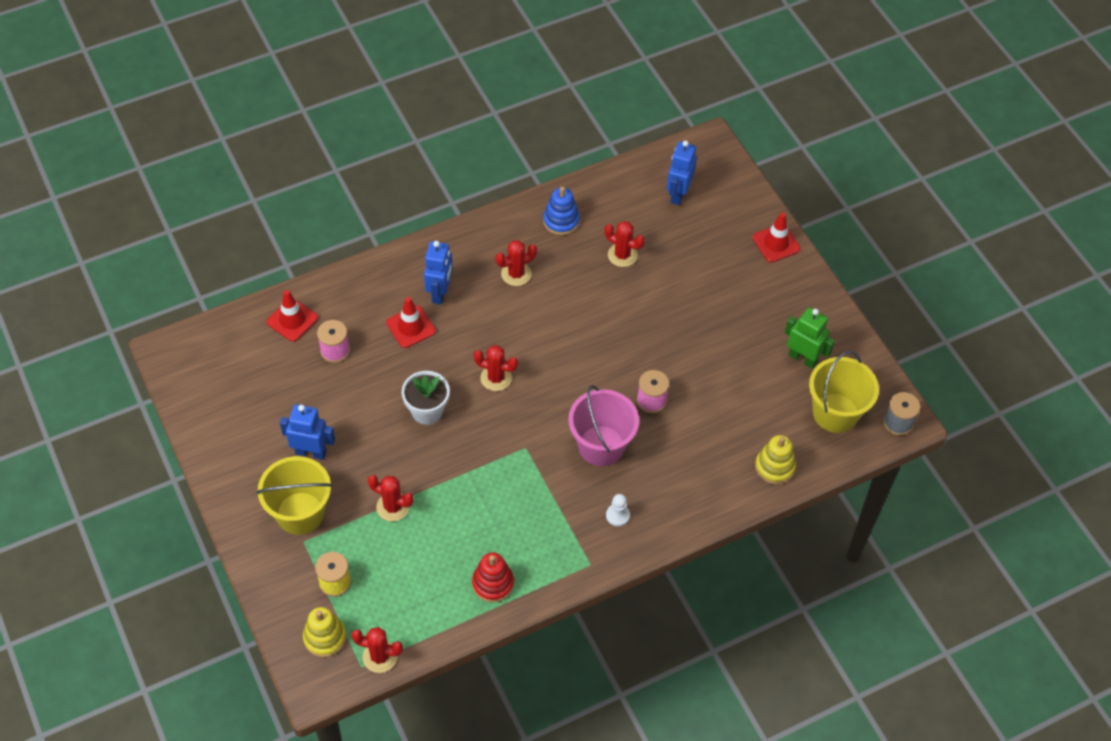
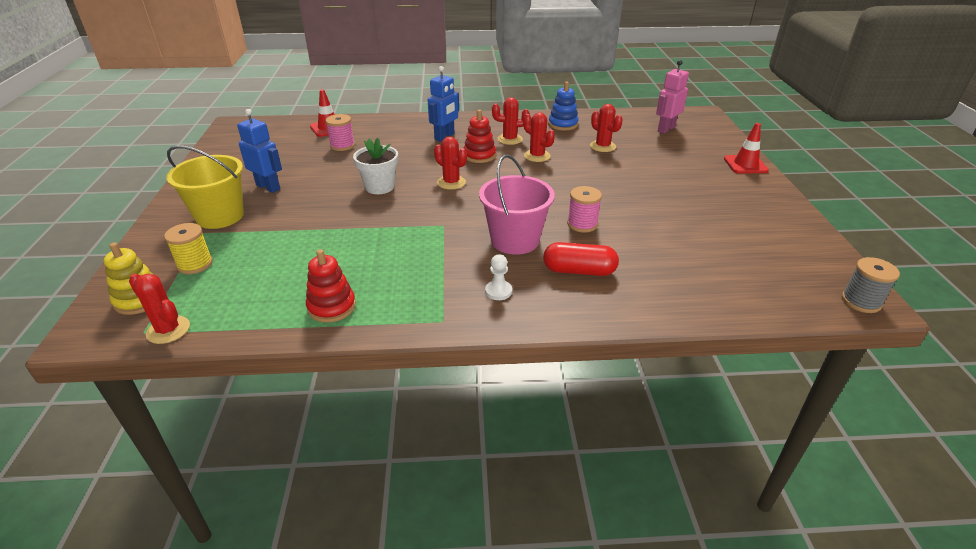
camera: 25 degrees right, 20 degrees down
red cactus [368,475,414,521] -> red cactus moved to [523,112,555,162]
red traffic cone [386,297,436,348] -> none
blue robot [667,140,697,205] -> pink robot [656,60,689,134]
yellow stacking toy [755,435,796,484] -> none
green robot [785,308,835,369] -> none
yellow bucket [809,351,879,433] -> none
none -> red stacking toy [463,110,496,163]
none -> red capsule [543,242,619,276]

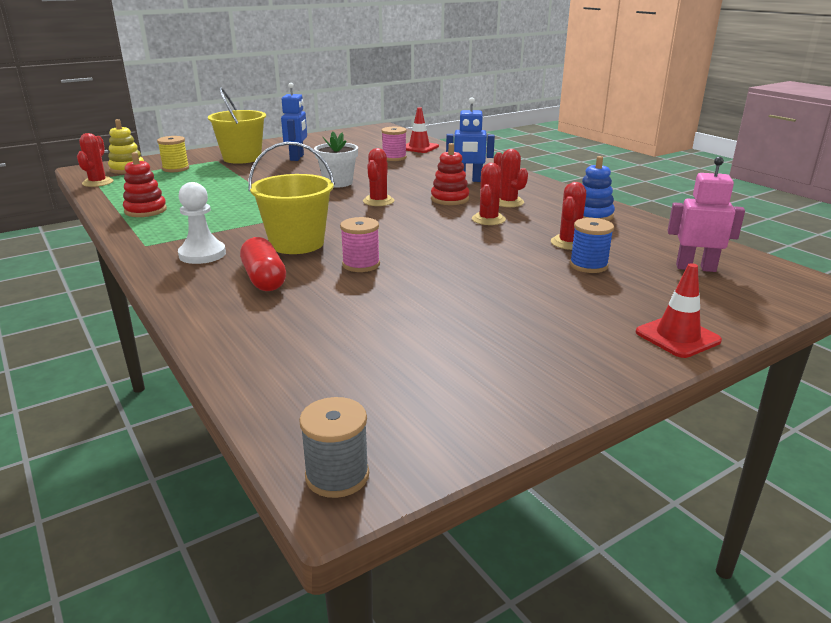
camera: 60 degrees right, 10 degrees down
pink bucket [479,155,555,255] -> yellow bucket [248,142,335,254]
white pawn [485,254,512,300] -> white pawn [178,182,226,264], size x1.64
none -> blue spool [570,218,614,273]

